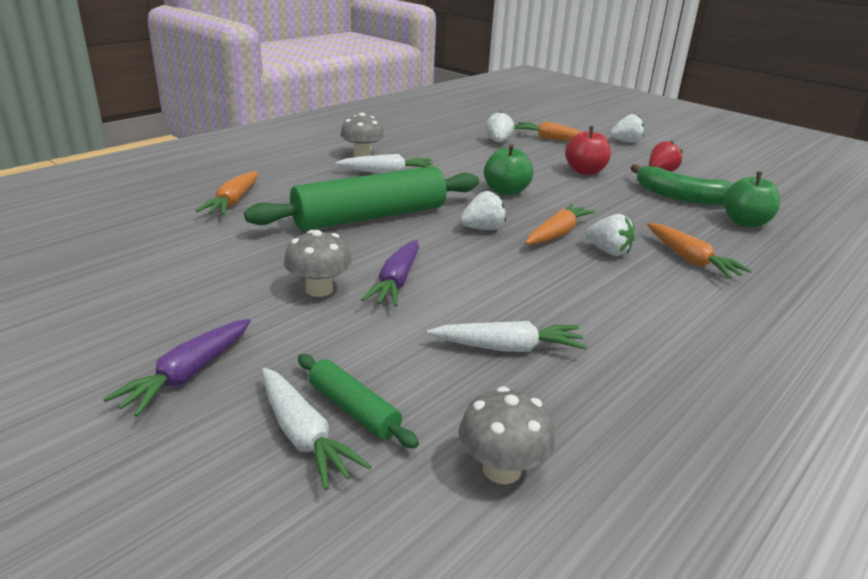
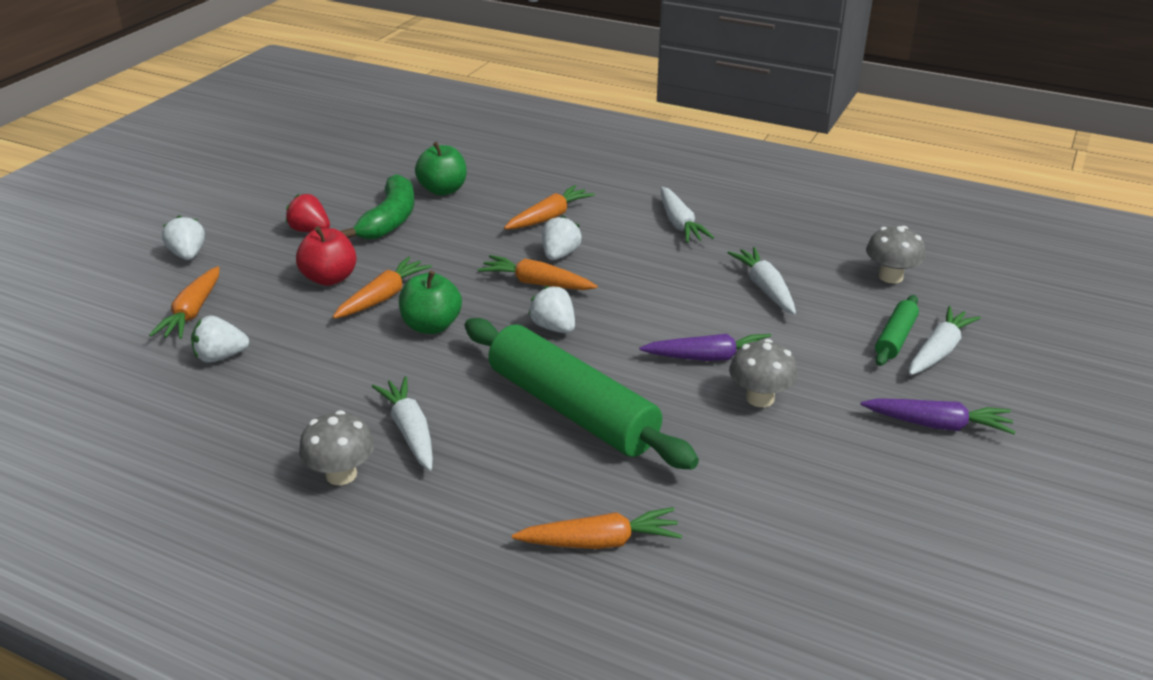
camera: 105 degrees left, 5 degrees up
none -> orange carrot [333,257,432,319]
none -> white carrot [661,187,714,243]

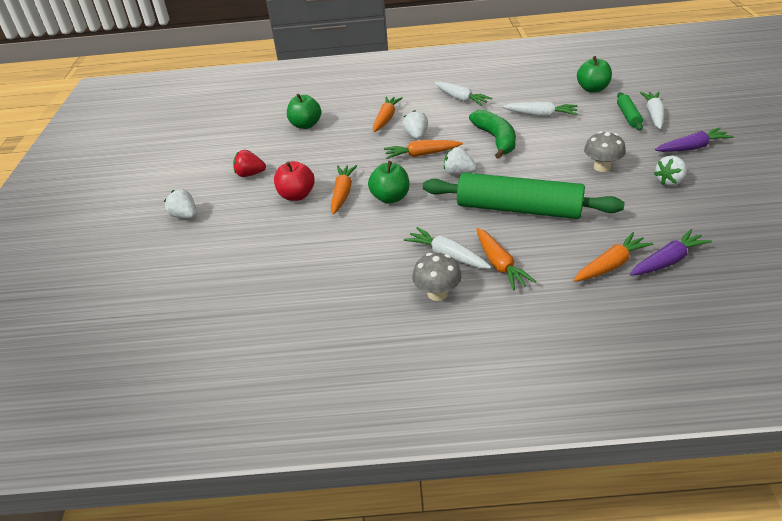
camera: 25 degrees left, 5 degrees up
orange carrot [149,266,220,339] -> orange carrot moved to [476,228,536,290]
white strawberry [191,315,249,363] -> white strawberry moved to [654,156,687,186]
green banana [341,174,415,240] -> green banana moved to [469,110,516,159]
purple carrot [639,334,771,361] -> purple carrot moved to [630,229,712,276]
white carrot [728,247,796,315] -> white carrot turned 150 degrees clockwise [503,102,578,117]
grey mushroom [866,226,926,283] -> green apple [577,56,612,93]

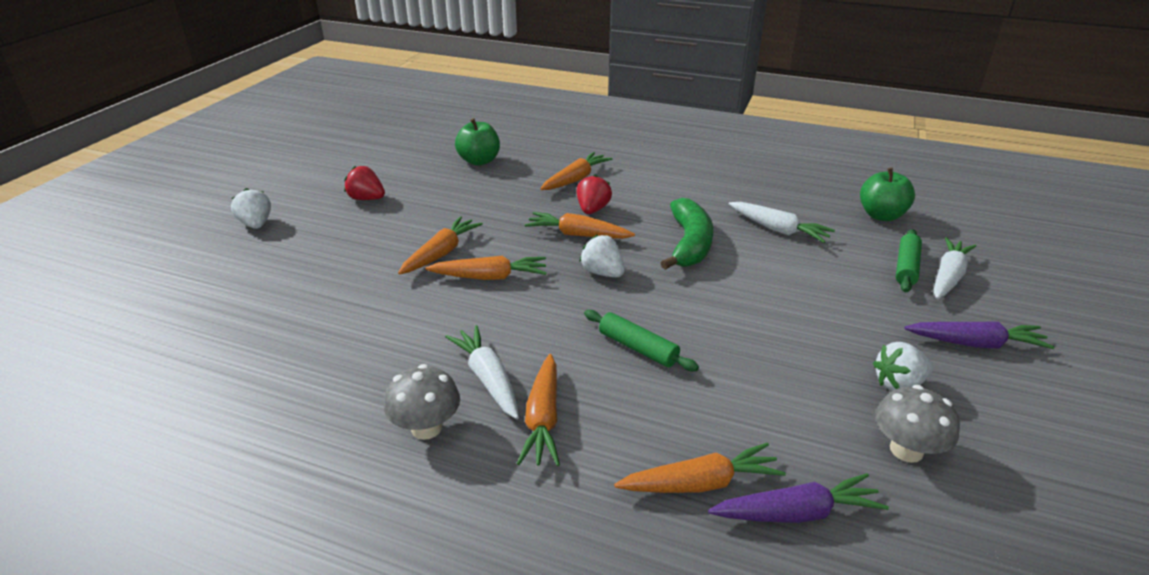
camera: 20 degrees right, 5 degrees down
red apple [274,161,315,201] -> none
green apple [368,161,409,204] -> orange carrot [425,256,547,280]
white strawberry [402,110,428,139] -> red strawberry [577,174,612,214]
green rolling pin [423,172,625,219] -> green rolling pin [584,310,699,371], size x0.46
white carrot [434,81,492,106] -> none
grey mushroom [584,131,626,172] -> grey mushroom moved to [876,385,960,463]

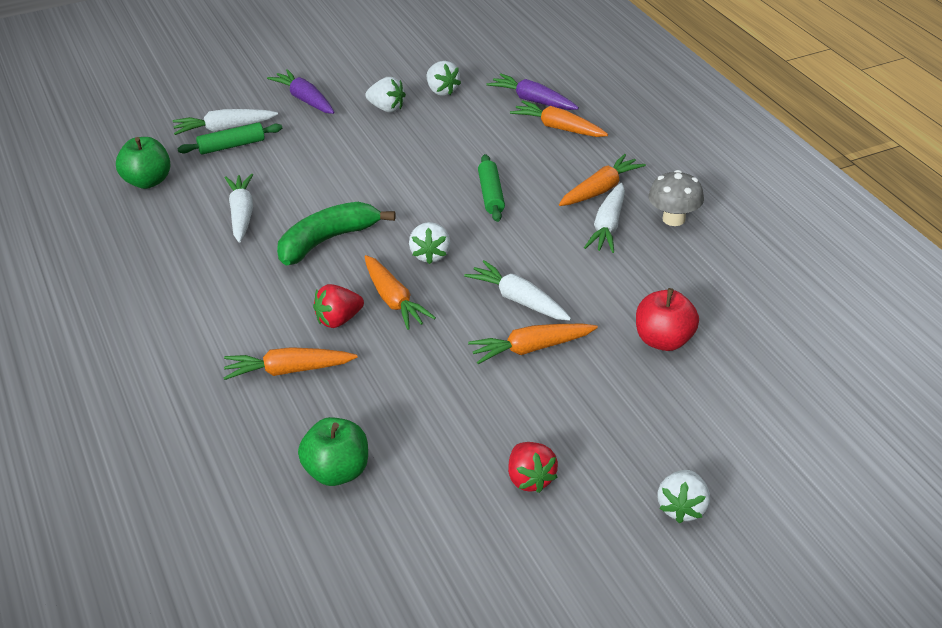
camera: 135 degrees left, 5 degrees up
orange carrot [425,256,547,280] -> white carrot [464,260,571,321]
grey mushroom [876,385,960,463] -> white strawberry [427,61,461,96]
none -> red apple [636,288,699,351]

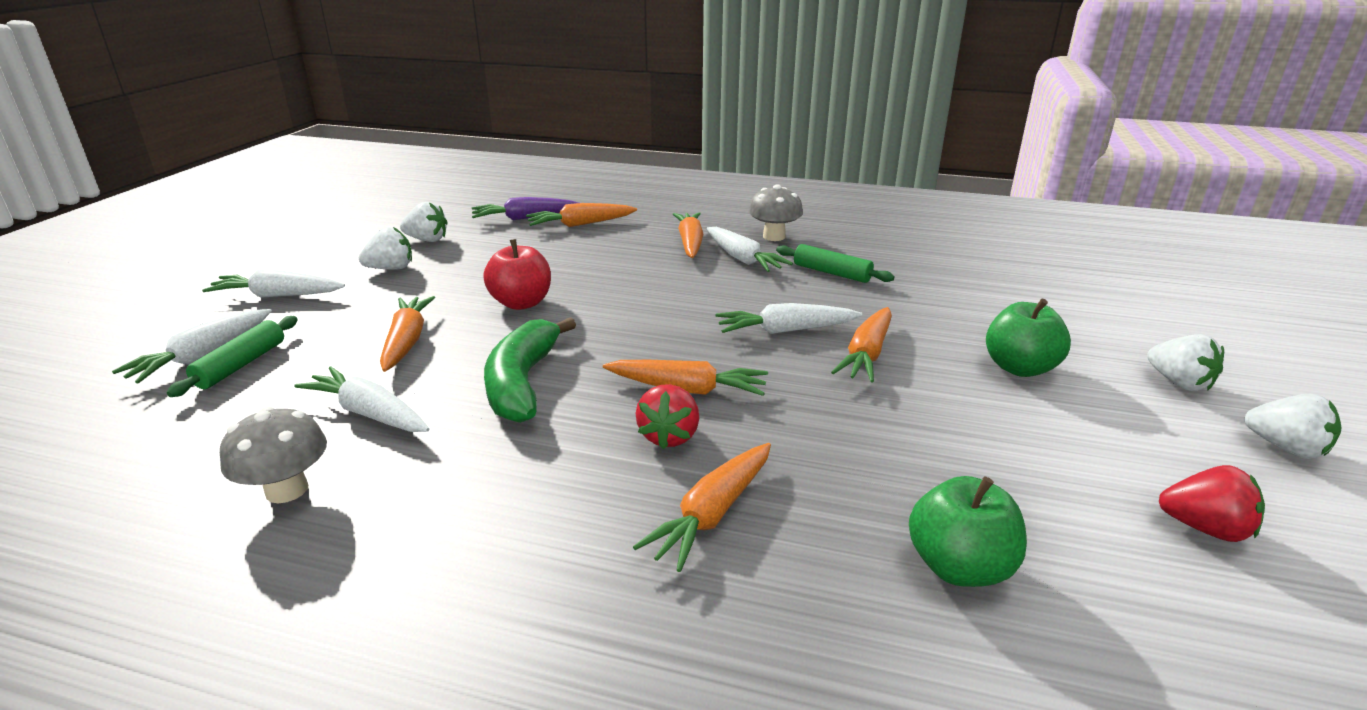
camera: 50 degrees left, 10 degrees down
green apple [116,137,171,189] -> green apple moved to [986,298,1071,377]
purple carrot [267,69,335,114] -> white carrot [202,270,345,298]
white strawberry [409,222,450,264] -> white strawberry moved to [1245,394,1342,459]
green rolling pin [478,154,505,222] -> green rolling pin moved to [776,244,895,283]
red strawberry [508,442,558,493] -> red strawberry moved to [1159,465,1265,542]
red apple [636,288,699,351] -> red apple moved to [483,239,551,310]
none -> grey mushroom [220,407,327,503]
none -> orange carrot [380,296,435,372]

